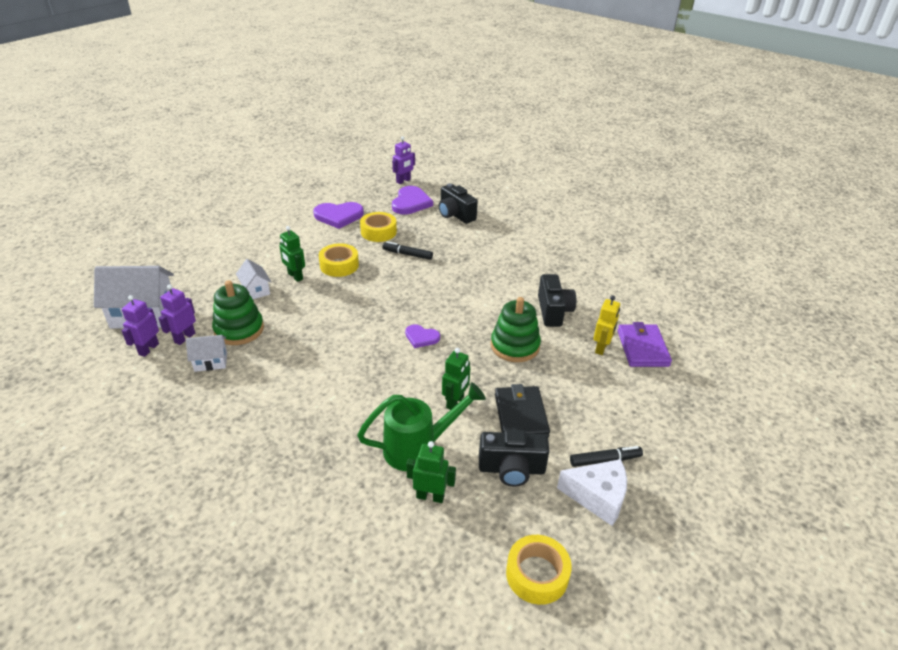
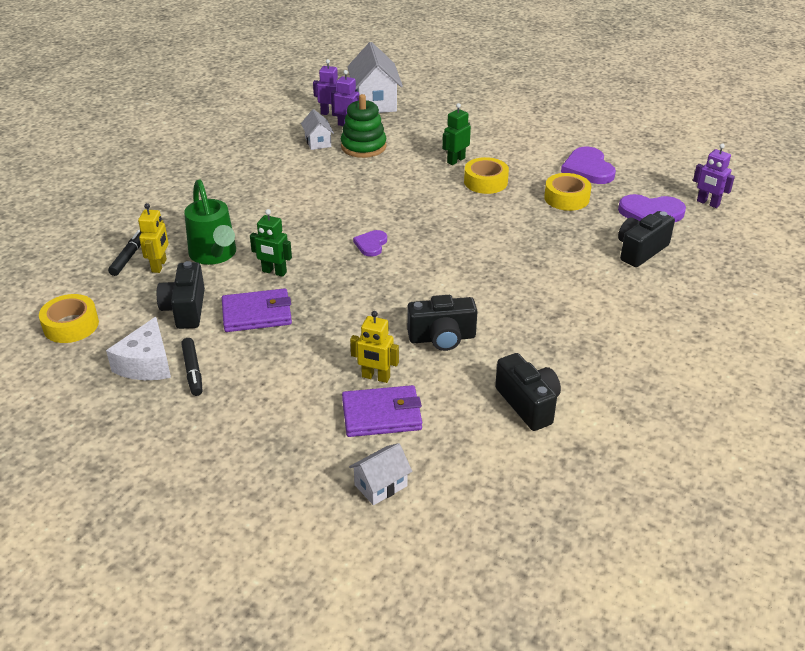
camera: 85 degrees right, 0 degrees up
white house [236,259,271,299] -> white house moved to [349,443,412,505]
black marker [382,241,433,260] -> black marker moved to [108,230,142,276]
green robot [407,441,456,503] -> yellow robot [138,203,169,273]
green stacking toy [491,297,541,362] -> none
black wallet [495,384,550,437] -> purple wallet [222,288,292,332]
none -> black camera [495,353,561,431]

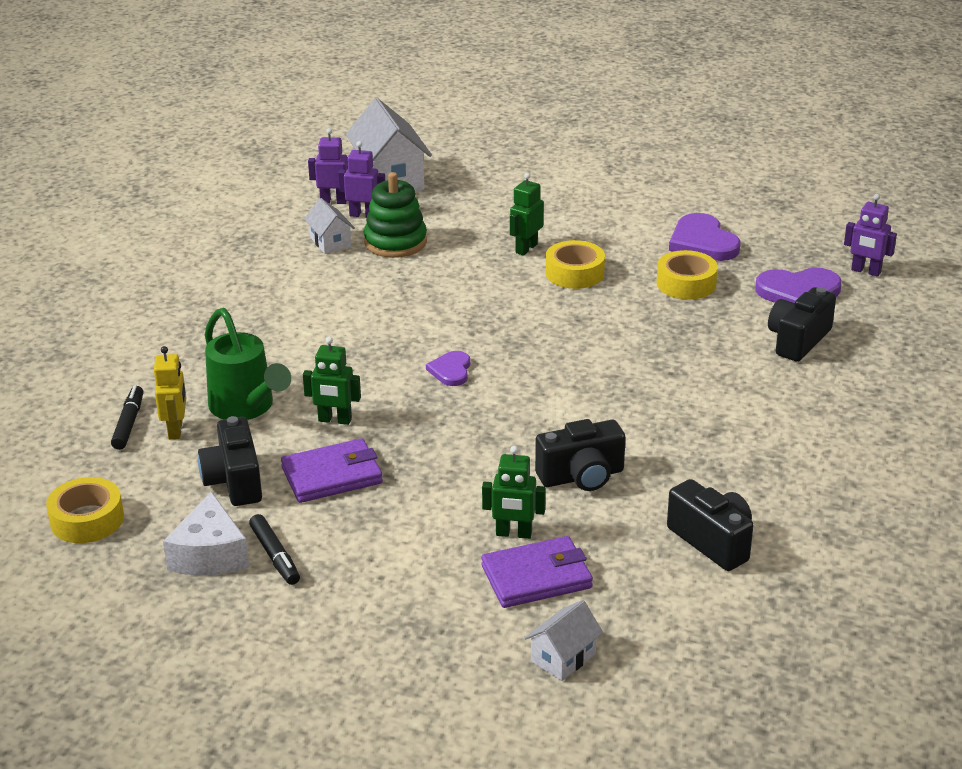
camera: 10 degrees left, 5 degrees down
yellow robot [350,311,399,383] -> green robot [482,446,546,539]

